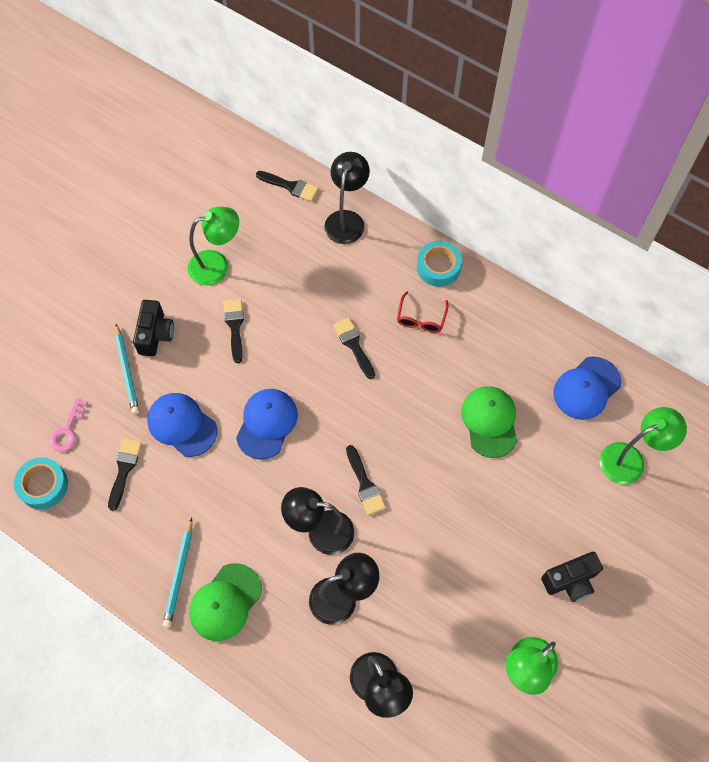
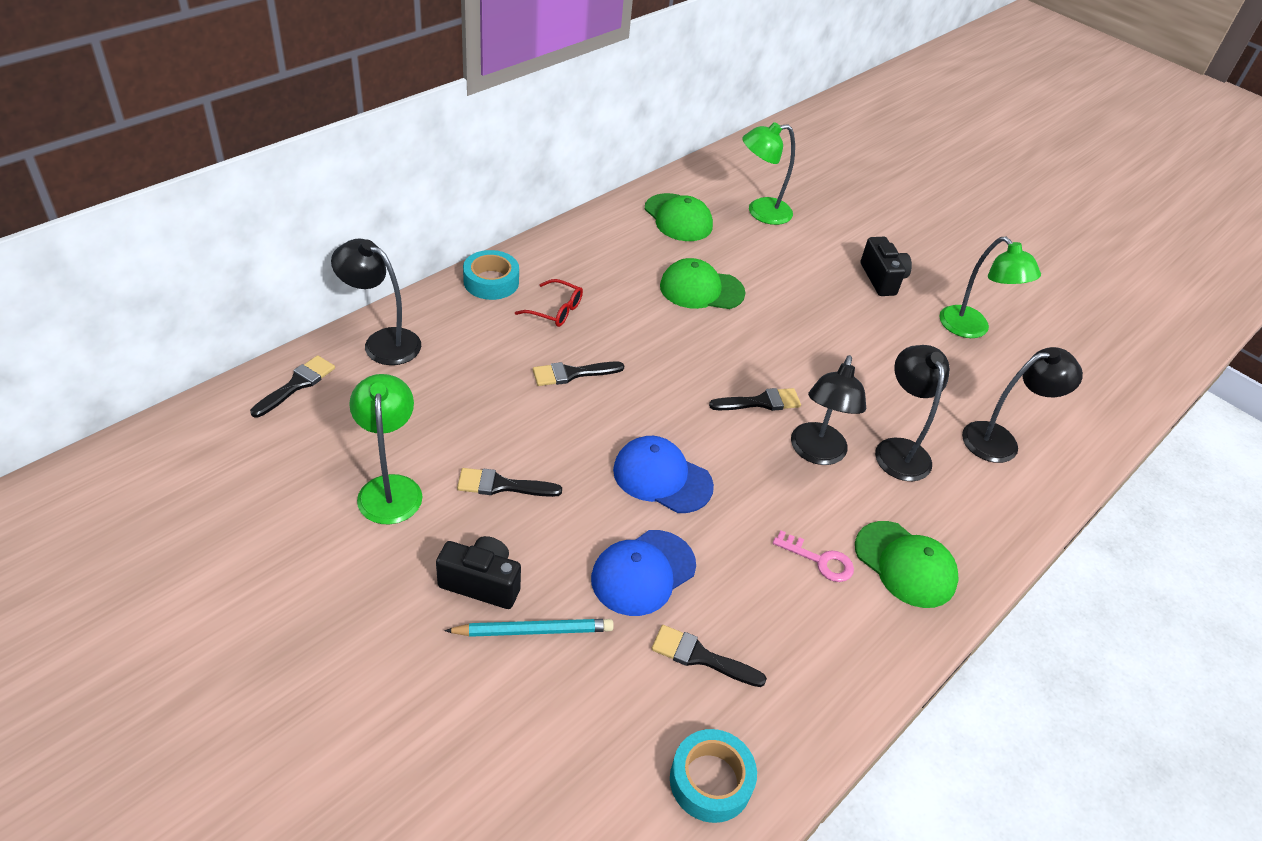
camera: 85 degrees left, 20 degrees down
pink key [50,398,87,452] -> pink key moved to [773,530,854,582]
turquoise pencil [163,517,192,628] -> none
blue cap [553,357,621,420] -> green cap [645,193,713,241]
green lamp [600,407,687,484] -> green lamp turned 90 degrees counterclockwise [742,122,795,225]

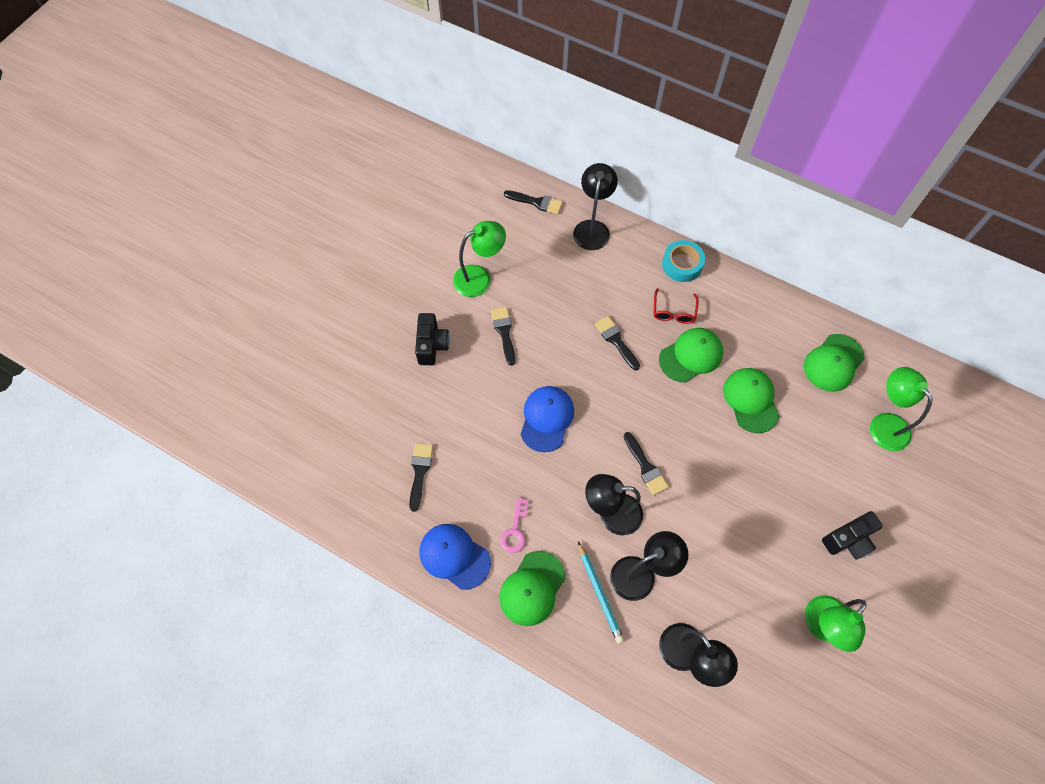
camera: 80 degrees right, 20 degrees up
turquoise pencil [444,619,614,637] -> turquoise pencil moved to [578,541,624,644]
blue cap [591,530,696,616] -> blue cap moved to [420,524,491,590]
turquoise tape [670,729,757,823] -> none
none -> green cap [659,328,723,382]

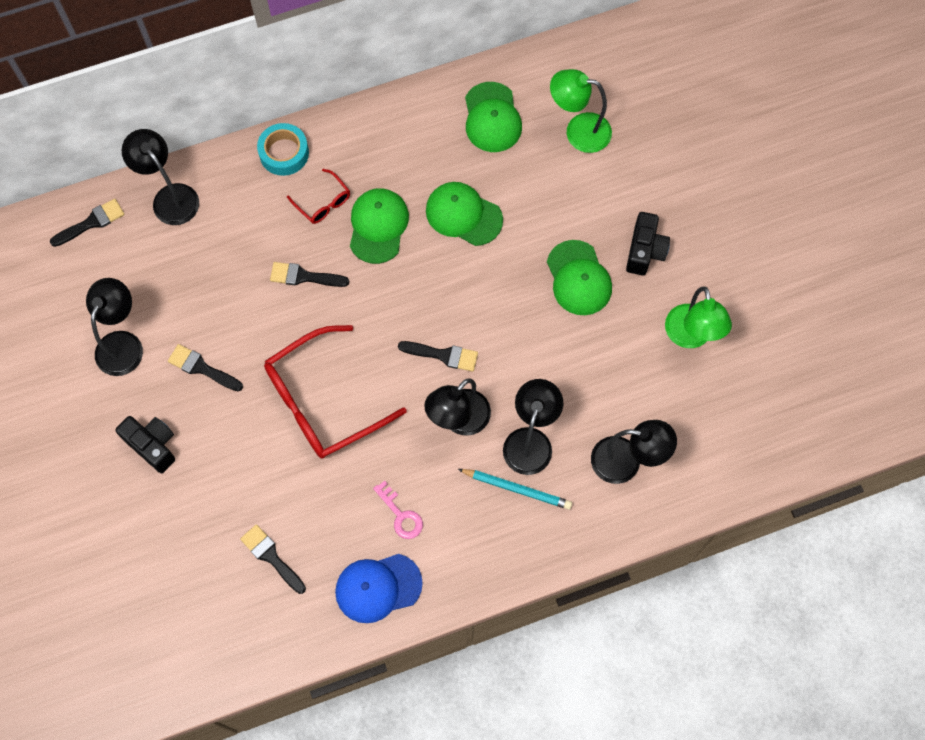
camera: 50 degrees left, 5 degrees up
green lamp [453,221,506,297] -> black lamp [86,278,143,376]
green cap [499,551,566,626] -> green cap moved to [547,240,612,315]
blue cap [521,386,574,452] -> red glasses [264,325,407,458]

